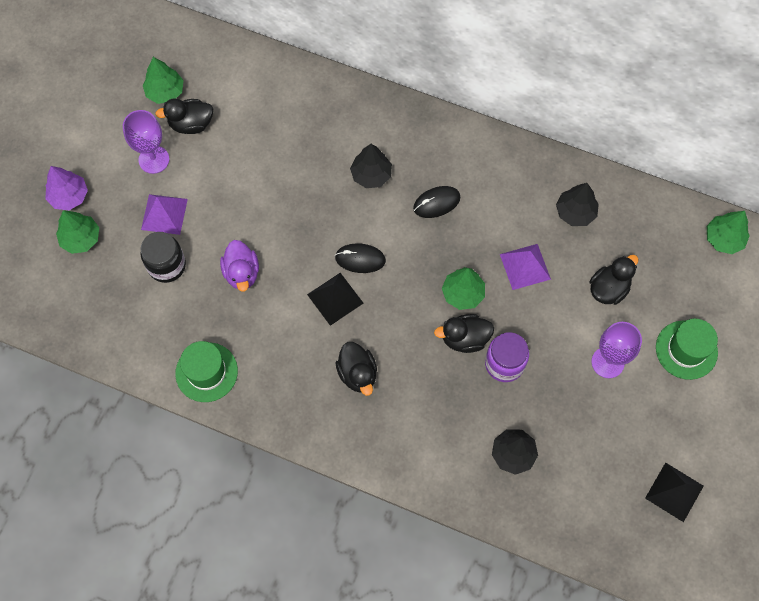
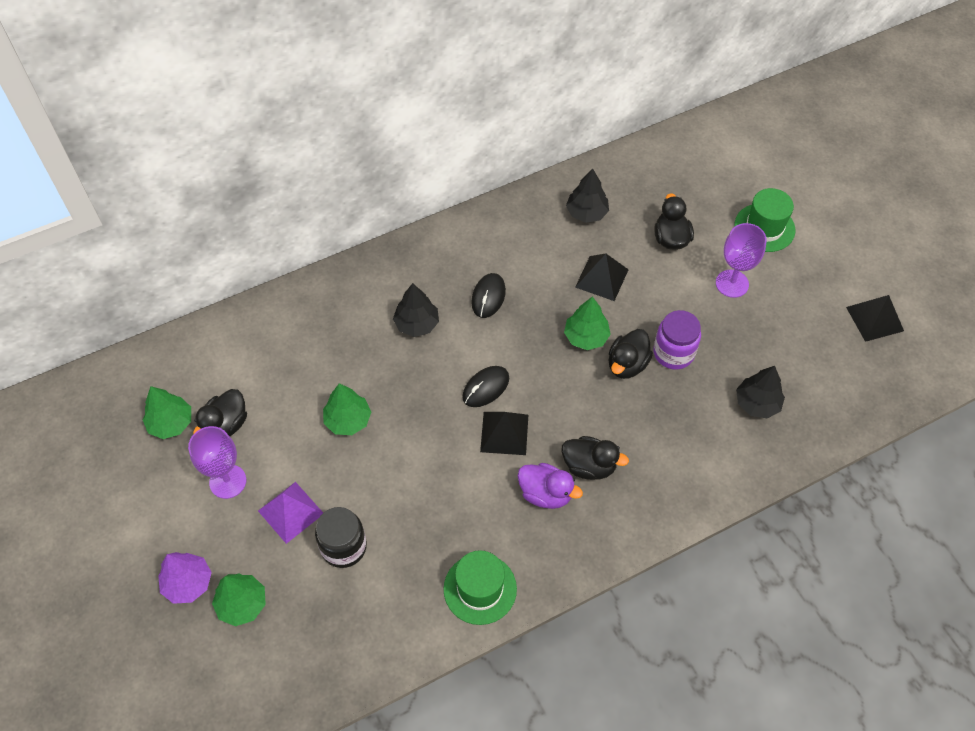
camera: 50 degrees left, 10 degrees down
purple duck [220,240,259,292] -> purple duck moved to [518,463,583,509]
purple pyramid [500,244,551,290] -> black pyramid [575,253,629,301]
green tree [707,211,750,254] -> green tree moved to [323,383,371,435]

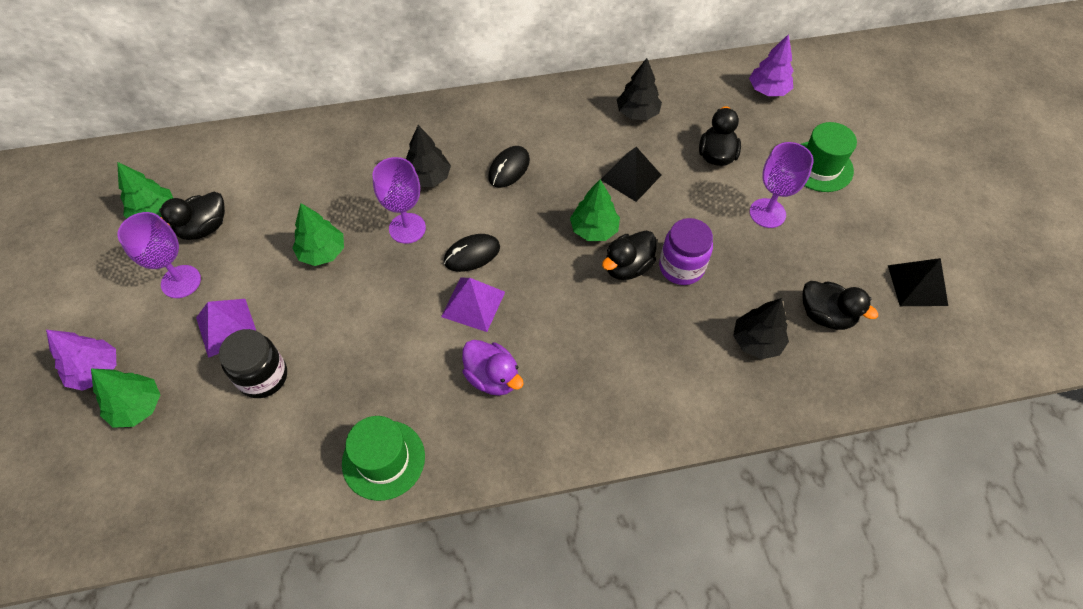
camera: 15 degrees right, 0 degrees up
black pyramid [480,412,528,455] -> purple pyramid [441,278,505,332]
black duck [561,436,629,480] -> black duck moved to [802,281,878,330]
none -> purple goblet [372,157,426,244]
none -> purple tree [749,34,794,96]

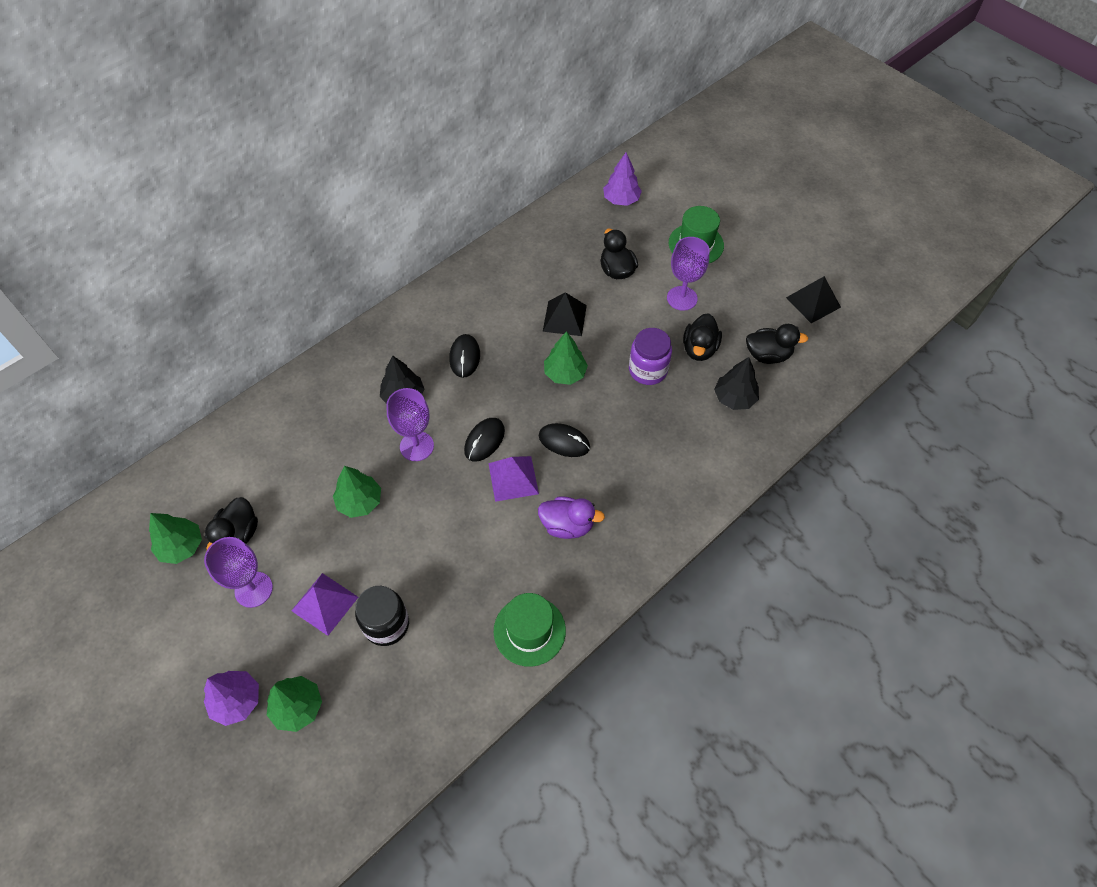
camera: 30 degrees left, 0 degrees up
black duck [602,230,657,280] -> black duck moved to [683,313,722,361]
black tree [617,58,662,120] -> none
none -> black mouse [539,423,590,457]

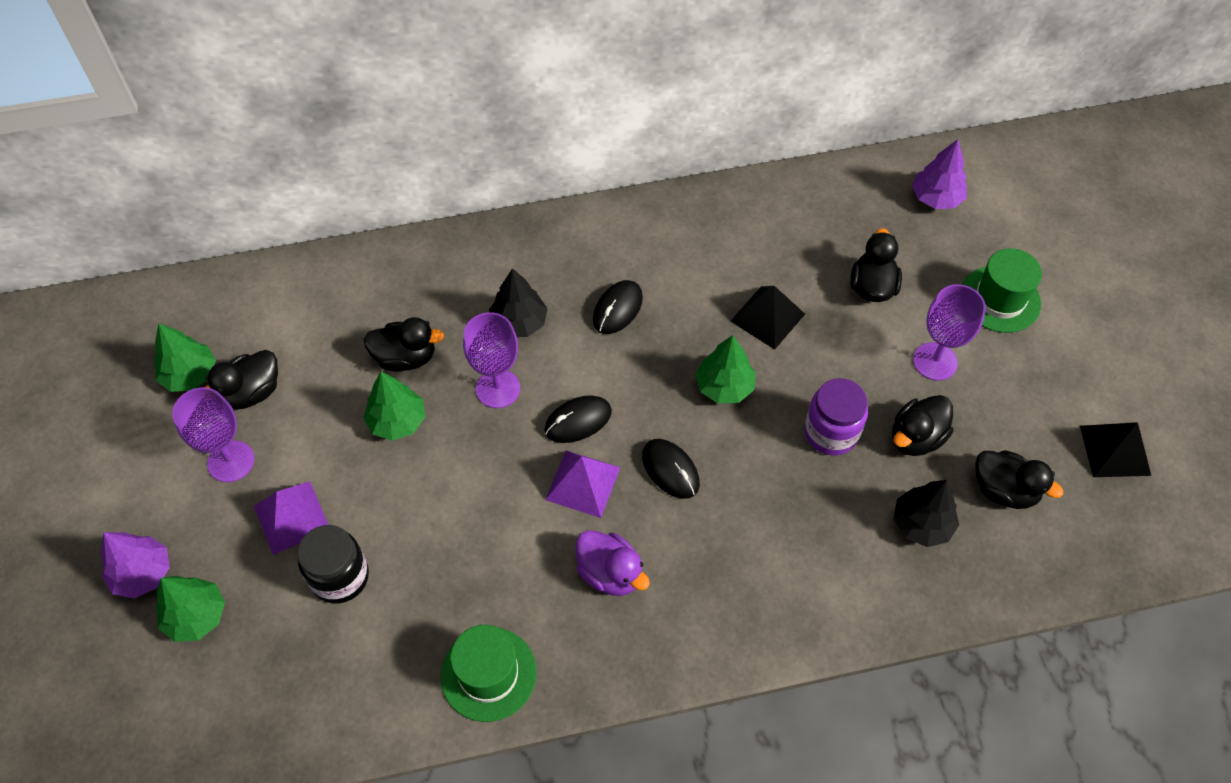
camera: 30 degrees right, 0 degrees up
none -> black duck [363,317,444,372]

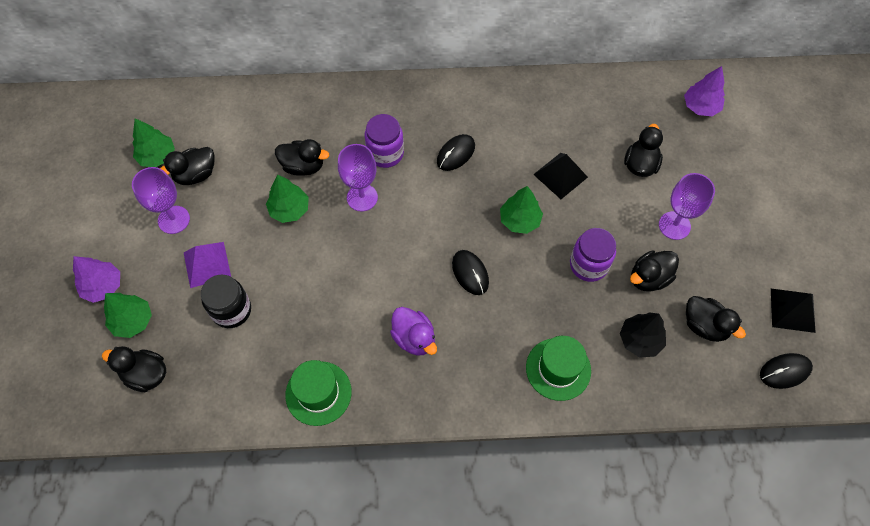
camera: 10 degrees right, 5 degrees up
black tree [489,268,548,337] -> purple jar [365,114,404,168]
black mouse [544,395,612,443] -> black mouse moved to [760,353,813,389]
purple pyramid [545,450,621,518] -> none
green hat [962,248,1042,333] -> green hat moved to [526,336,591,401]
none -> black duck [102,346,166,392]

